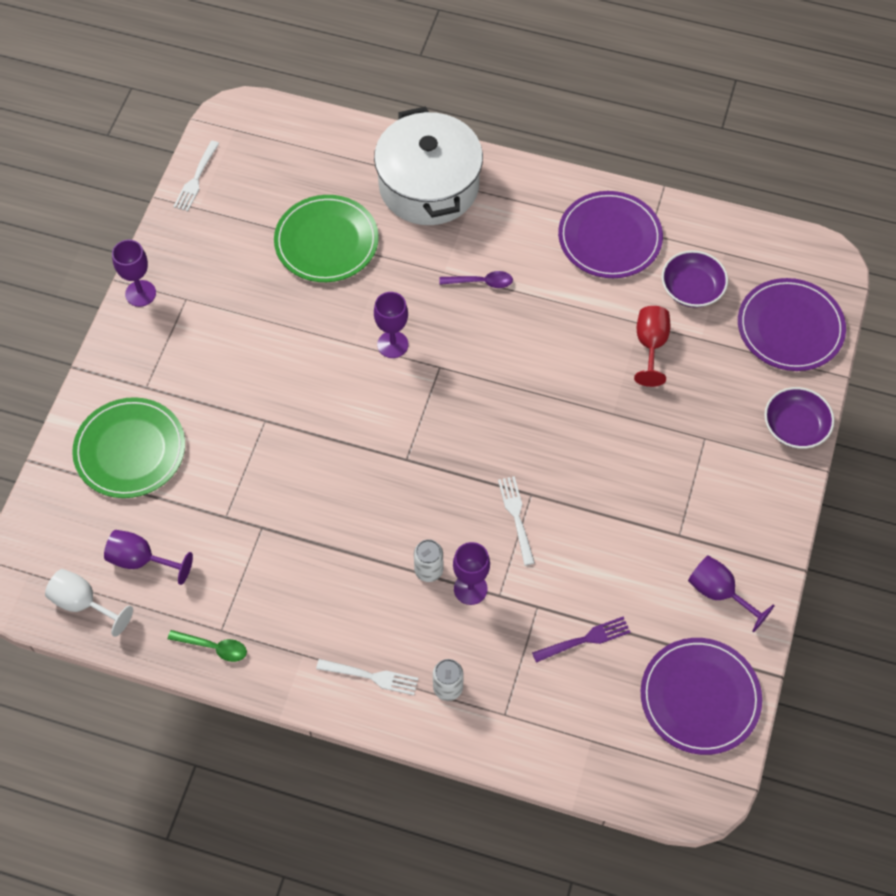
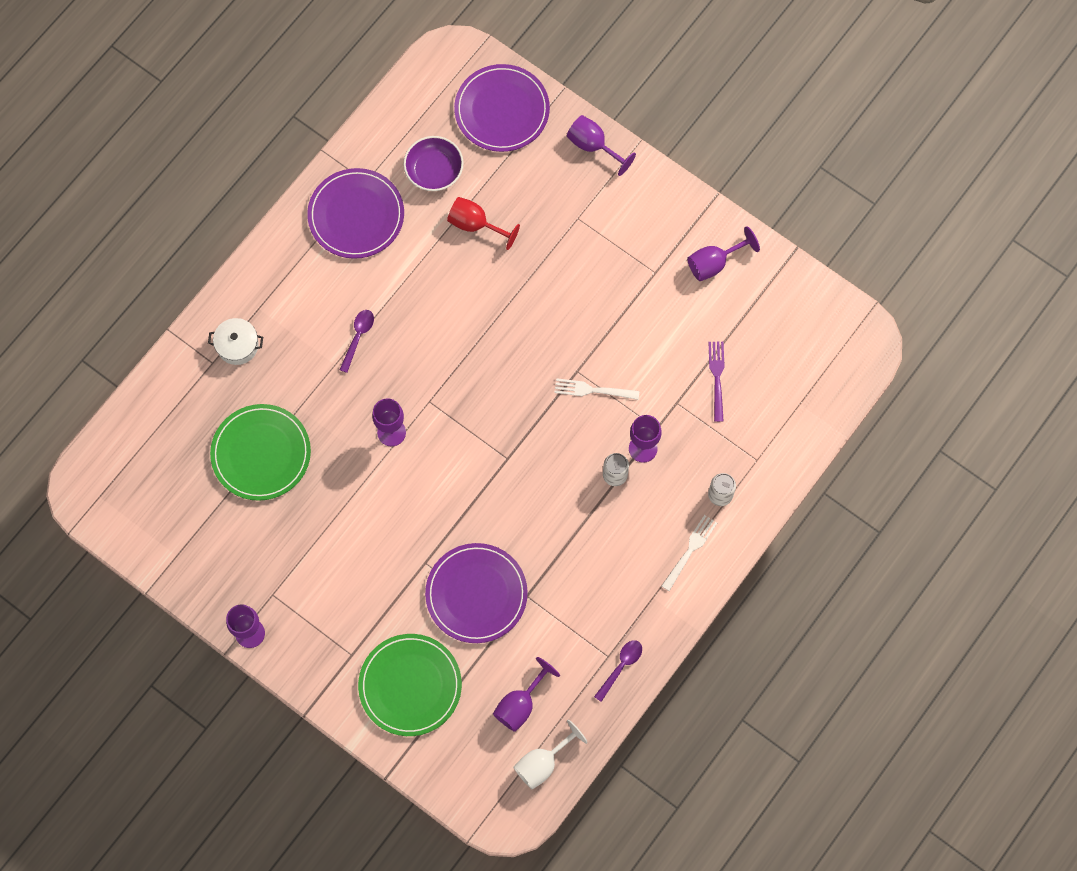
camera: 70 degrees left, 10 degrees up
green spoon [168,630,247,662] -> purple spoon [594,640,642,702]
white fork [173,140,219,212] -> none
white pot [374,106,483,225] -> white pot [208,318,263,365], size x0.43
purple plate [641,638,762,755] -> purple plate moved to [425,543,528,643]
purple bowl [764,387,835,449] -> purple goblet [567,115,636,176]

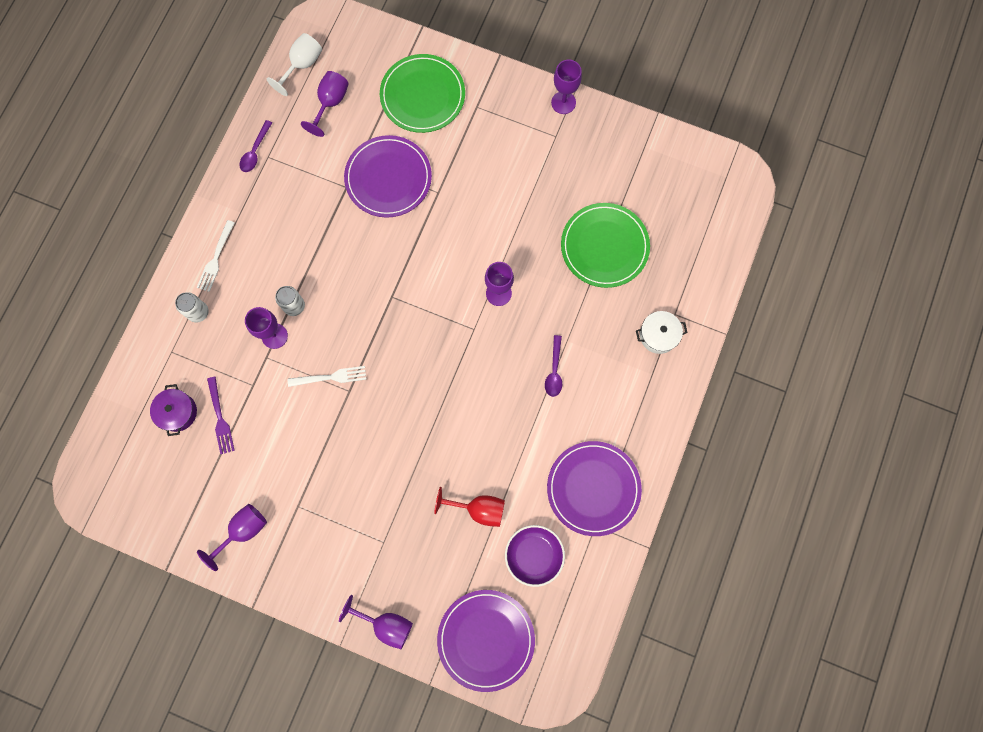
camera: 165 degrees right, 5 degrees up
none -> purple pot [150,384,197,436]

